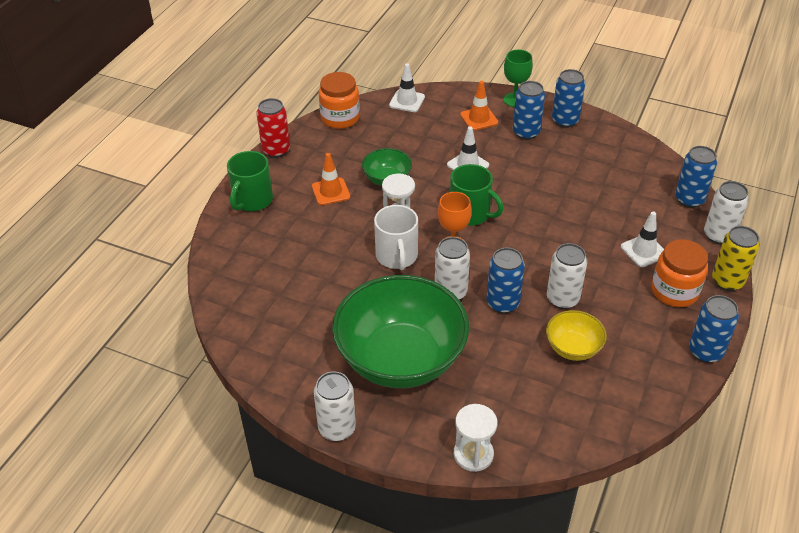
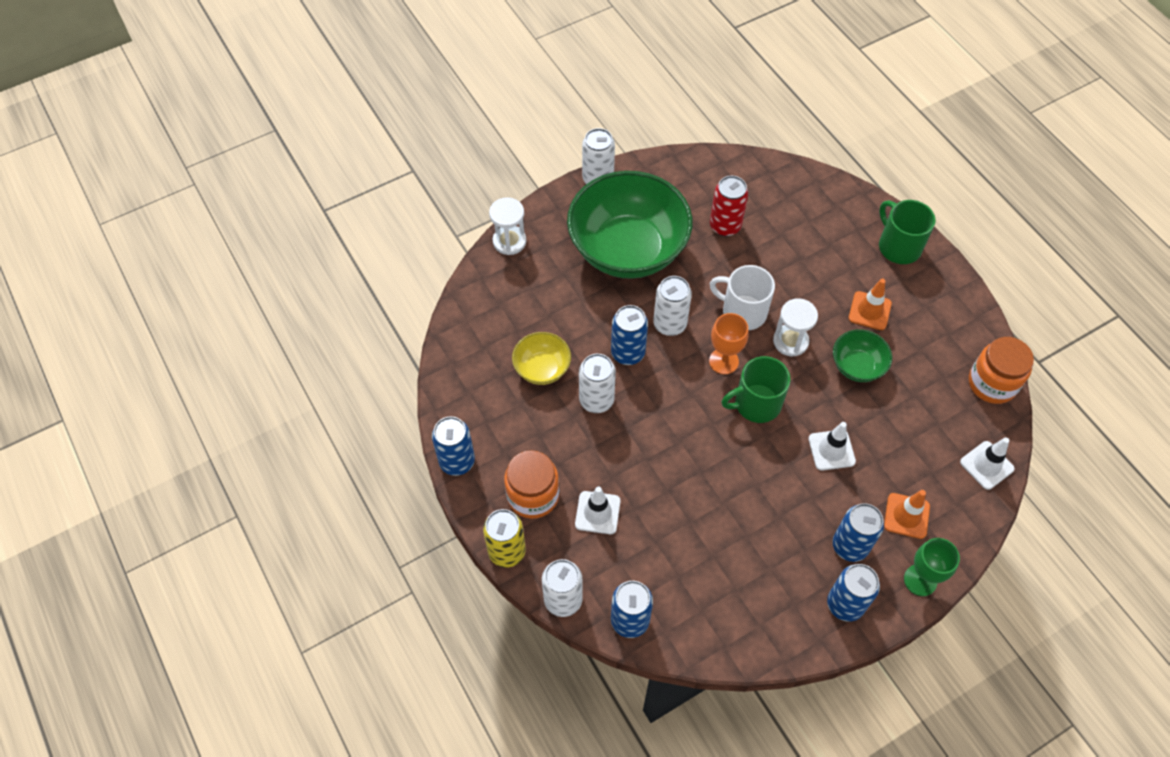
camera: 125 degrees right, 15 degrees up
red can [256,98,290,158] -> red can moved to [710,176,748,236]

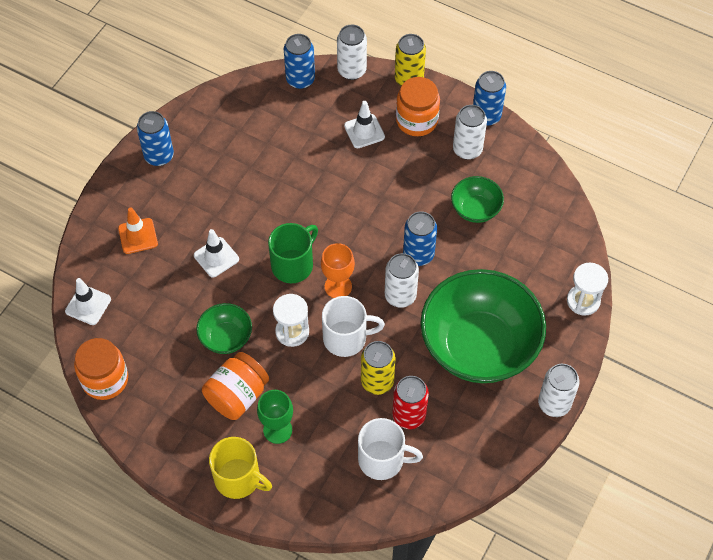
camera: 150 degrees right, 0 degrees up
yellow bowl [512,332,571,385] -> green bowl [451,176,504,223]
white can [579,354,616,413] -> white can moved to [453,105,487,160]
blue can [833,503,884,562] -> none
orange traffic cone [849,278,892,330] -> orange jar [202,352,269,420]
green mug [879,200,936,264] -> yellow mug [209,437,272,499]
green goblet [904,538,960,596] -> green goblet moved to [257,390,293,444]
none -> white mug [358,418,423,480]
none -> yellow can [361,341,396,395]

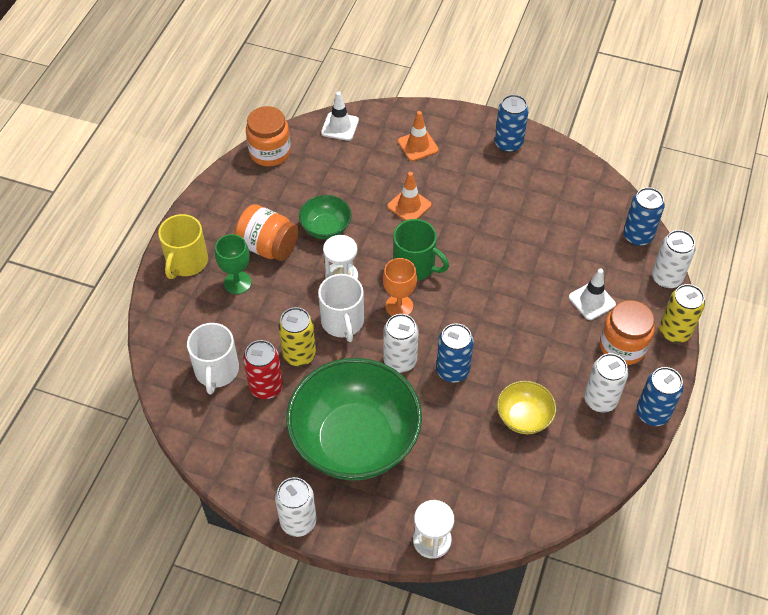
camera: 80 degrees right, 5 degrees down
white traffic cone [194,229,239,278] -> orange traffic cone [387,172,432,221]
green bowl [451,176,504,223] -> yellow bowl [497,381,556,434]

